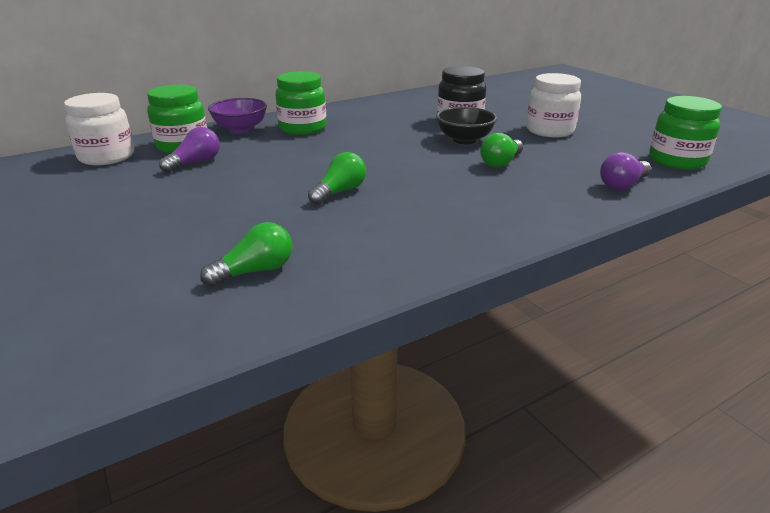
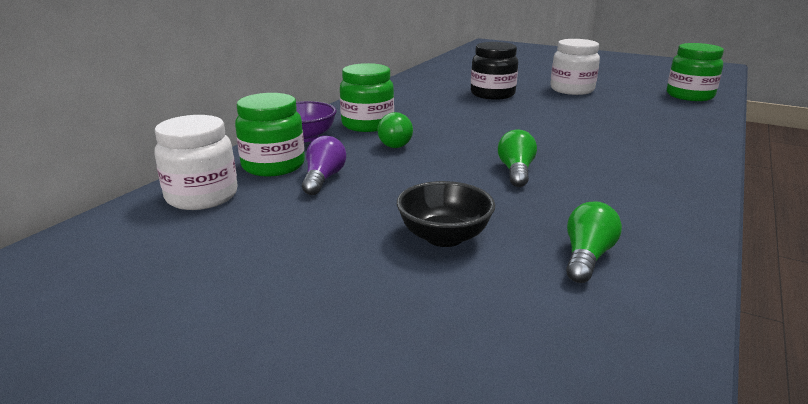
camera: 30 degrees left, 5 degrees down
black bowl [436,107,497,144] -> black bowl moved to [397,181,495,247]
green light bulb [480,133,523,168] -> green light bulb moved to [377,112,413,148]
purple light bulb [600,152,651,190] -> none

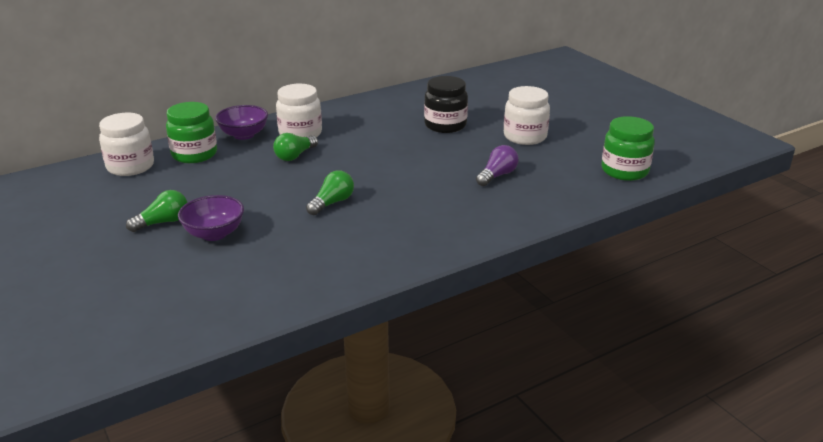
camera: 30 degrees right, 5 degrees up
purple light bulb [302,136,346,195] -> purple light bulb moved to [476,145,518,186]
green jar [340,63,394,132] -> white jar [276,84,322,137]
black bowl [397,181,495,247] -> purple bowl [178,195,244,241]
green light bulb [566,201,622,283] -> green light bulb moved to [126,190,188,232]

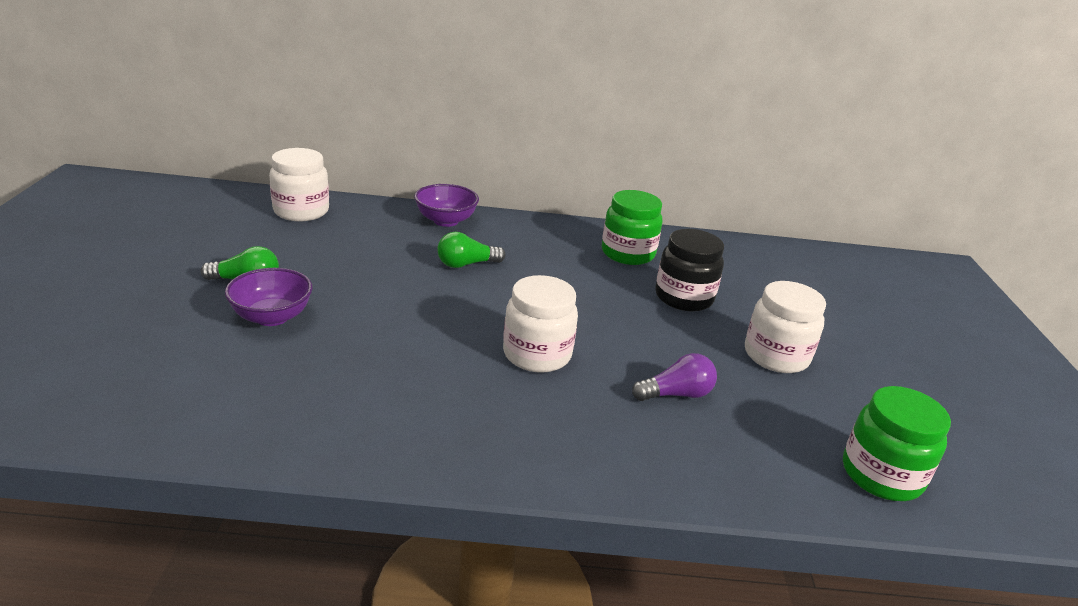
camera: 30 degrees right, 0 degrees up
green jar [166,102,217,163] -> green jar moved to [602,190,662,265]
white jar [276,84,322,137] -> white jar moved to [503,275,578,373]
green light bulb [306,171,354,215] -> none

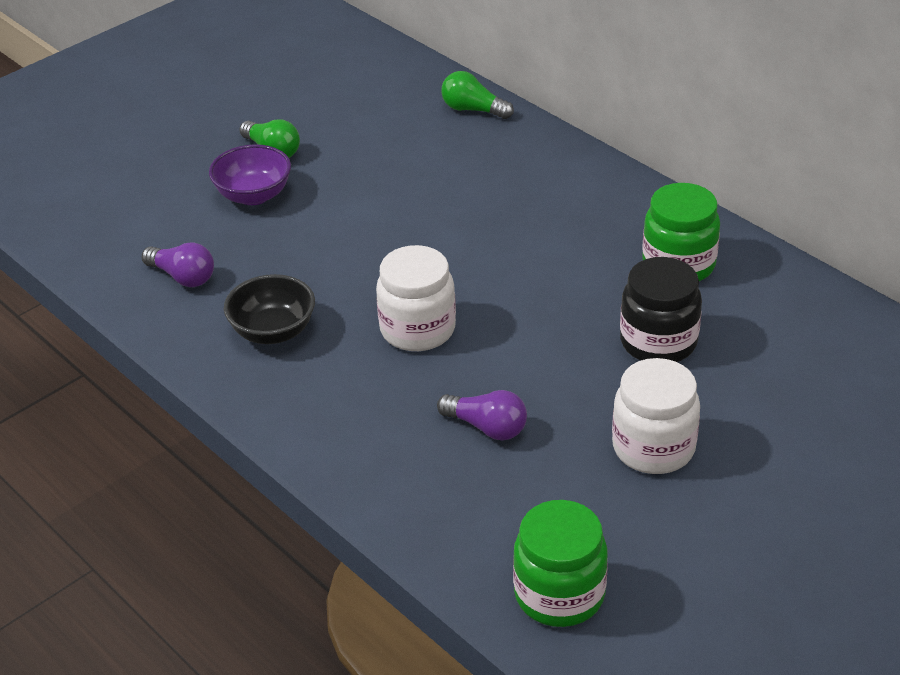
camera: 50 degrees right, 10 degrees up
white jar [269,148,329,221] -> none
purple bowl [414,184,479,227] -> none
green light bulb [437,232,505,268] -> green light bulb moved to [441,71,514,119]
none -> purple light bulb [141,242,214,287]
none -> black bowl [224,274,315,344]

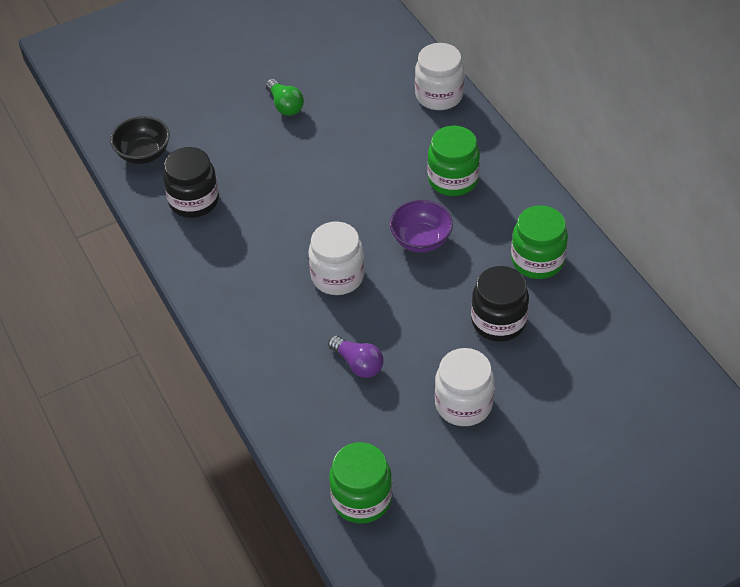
camera: 15 degrees right, 10 degrees up
purple light bulb [141,242,214,287] -> black jar [163,147,219,218]
purple bowl [209,144,291,205] -> purple bowl moved to [390,200,453,253]
black bowl [224,274,315,344] -> black bowl moved to [110,116,170,164]
green light bulb [441,71,514,119] -> white jar [415,43,464,110]
none -> green jar [427,126,480,196]

